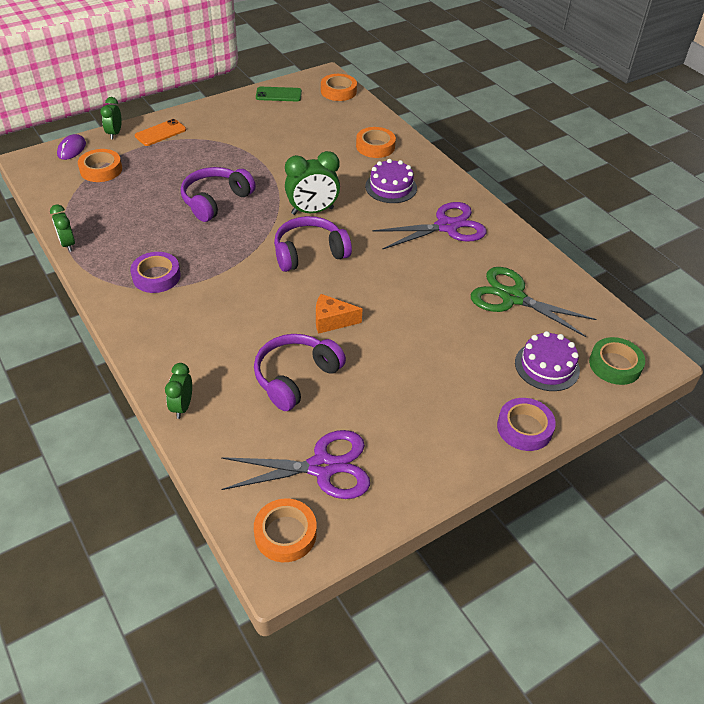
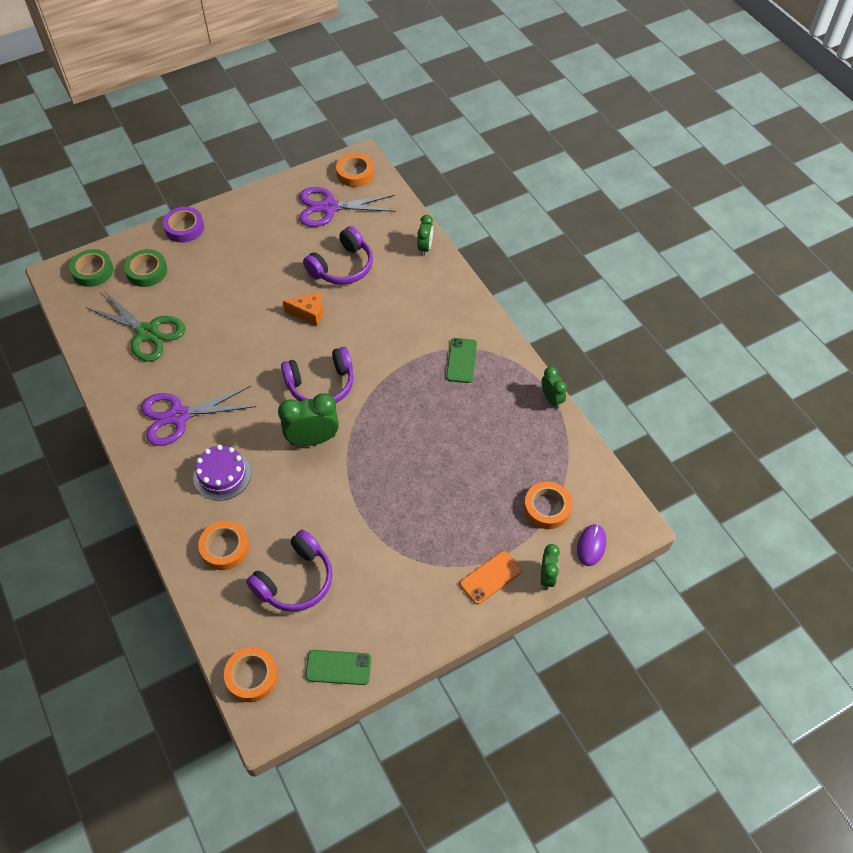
camera: 175 degrees left, 10 degrees up
purple tape [130,252,181,293] -> green phone [446,338,477,383]
purple headphones [181,167,256,222] -> purple headphones moved to [246,530,332,612]
purple cake [515,331,580,391] -> green tape [124,249,167,287]

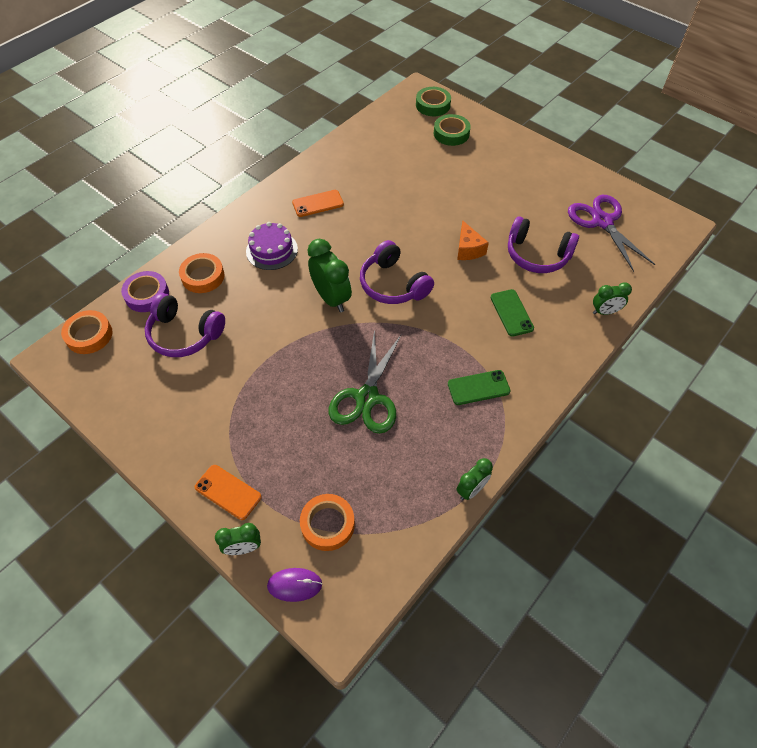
camera: 70 degrees right, 0 degrees up
green scissors [87,291,185,362] -> green scissors moved to [329,329,402,434]
purple scissors [141,386,256,446] -> orange phone [292,190,344,217]
purple tape [163,207,204,243] -> purple tape moved to [121,271,169,312]
green phone [305,650,371,685] -> green phone moved to [490,289,534,337]
orange tape [336,153,374,187] -> none

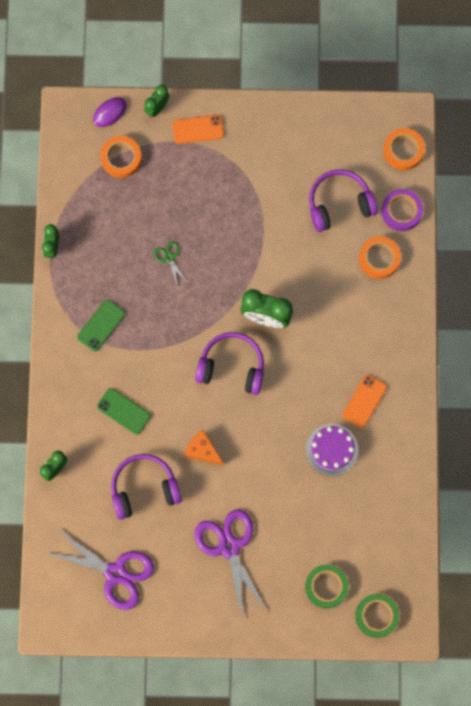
camera: 140 degrees right, 20 degrees up
purple cake [246,222,298,270] -> purple cake moved to [306,424,358,476]
green scissors [329,329,402,434] -> green scissors [153,241,188,288], size x0.46
none -> purple scissors [195,509,267,617]

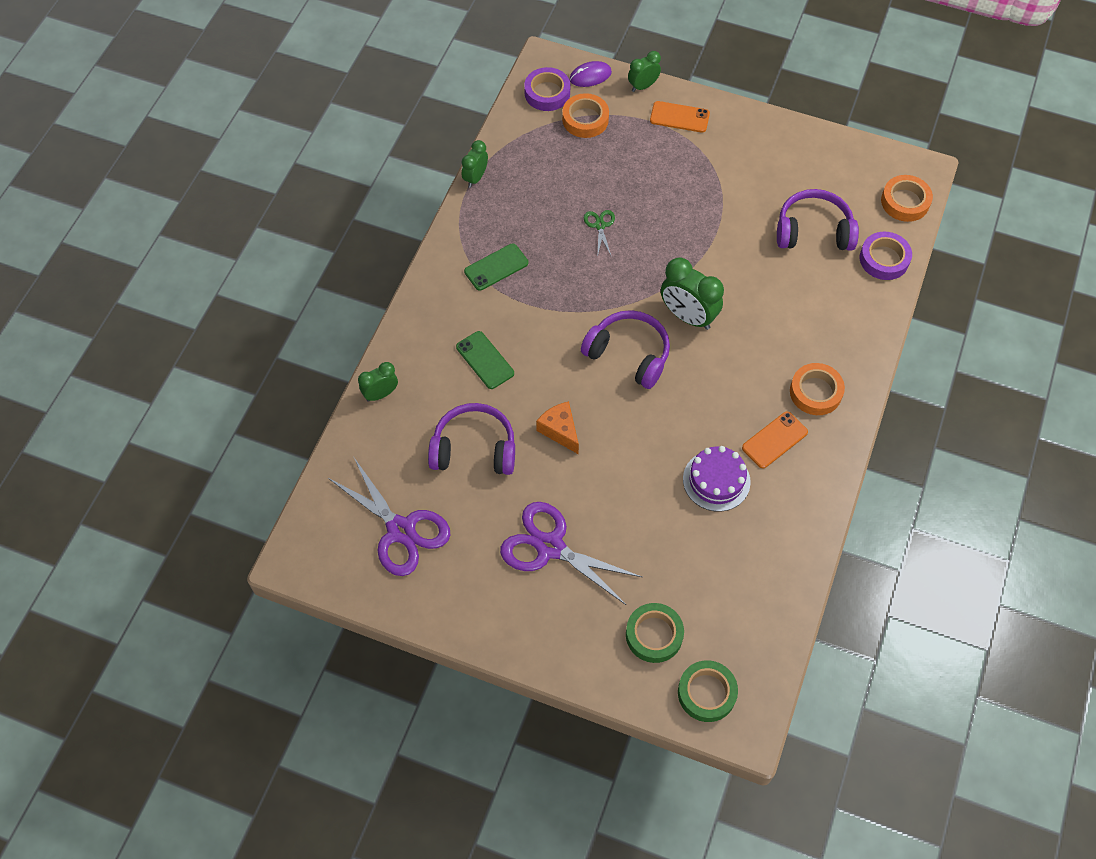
camera: 20 degrees right, 15 degrees down
purple scissors [195,509,267,617] -> purple scissors turned 60 degrees counterclockwise [500,502,642,605]
orange tape [359,236,401,279] -> orange tape moved to [790,363,845,415]
none -> purple tape [524,67,570,111]

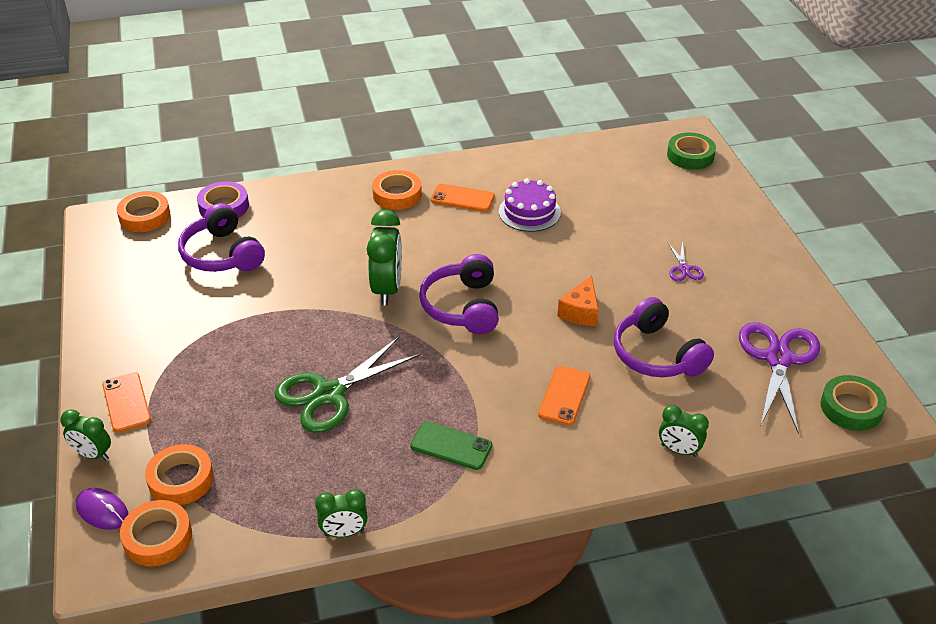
camera: 125 degrees left, 20 degrees down
green phone [456,331,514,389] -> orange phone [538,366,591,425]
purple scissors [500,502,642,605] -> purple scissors [668,242,704,281], size x0.46
purple tape [524,67,570,111] -> orange tape [120,500,192,567]
green scissors [584,210,615,255] -> green scissors [274,336,421,433], size x2.17
green tape [626,603,684,663] -> green tape moved to [821,375,887,431]

